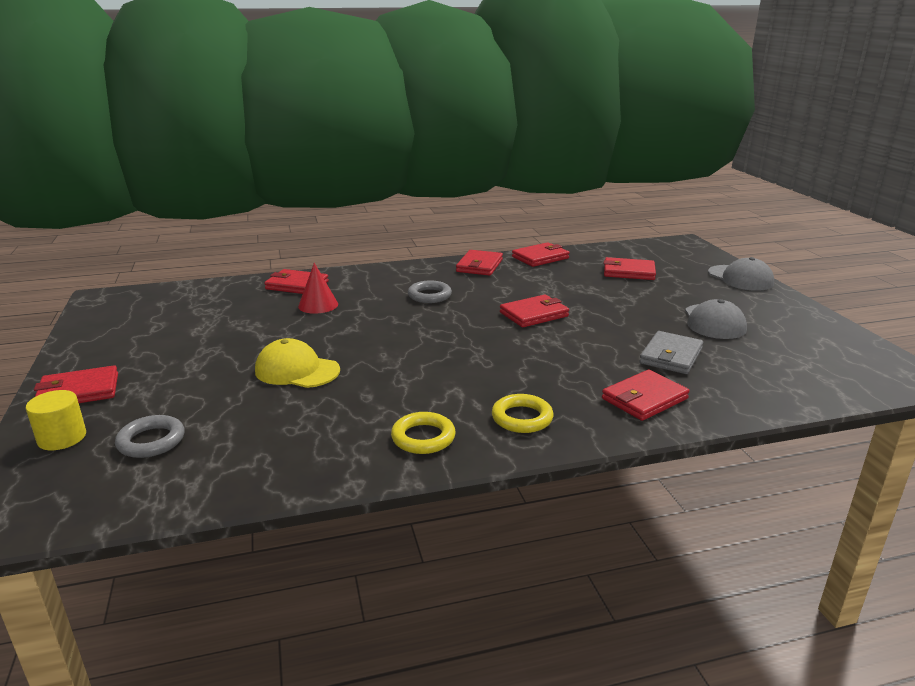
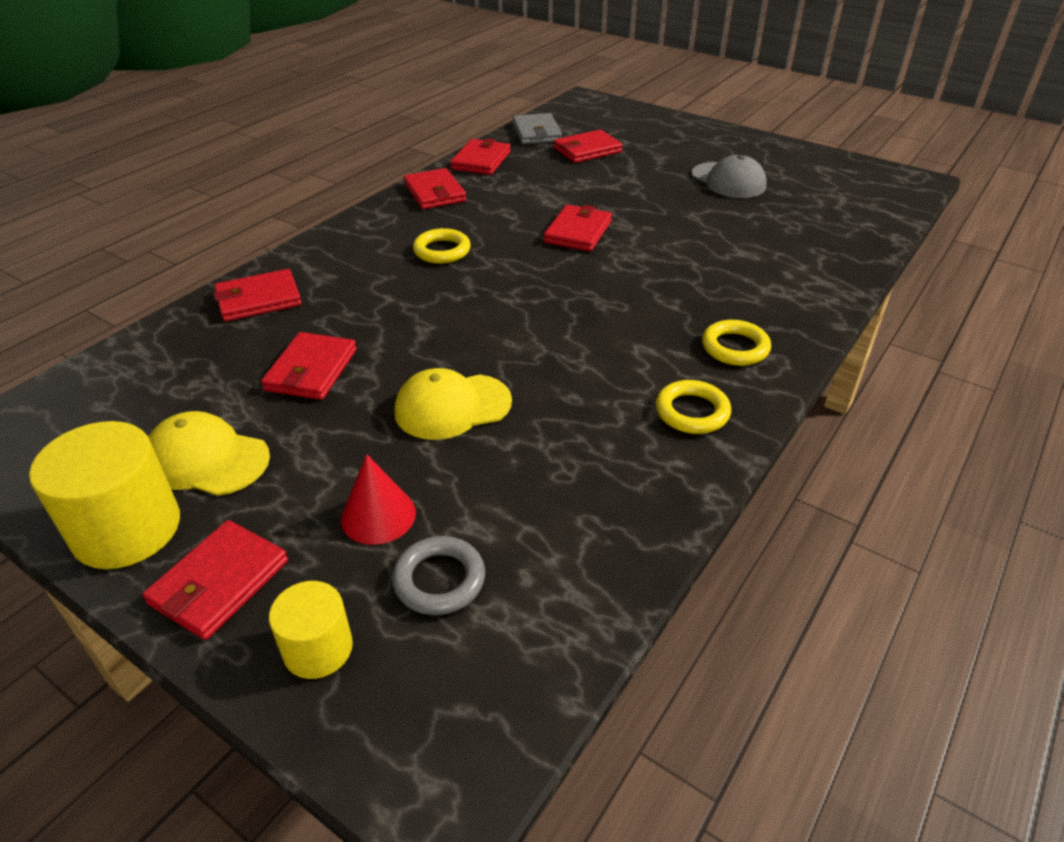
camera: 40 degrees left, 15 degrees up
red cone [298,263,338,314] -> red cone moved to [341,454,416,545]
grey ring [408,281,452,303] -> yellow ring [413,228,471,264]
red wallet [602,370,690,421] -> red wallet moved to [261,332,357,400]
grey wallet [639,331,703,374] -> grey wallet moved to [512,113,562,144]
grey cap [708,257,774,291] -> none
none -> yellow cylinder [29,421,180,569]
none -> yellow cap [149,411,270,496]

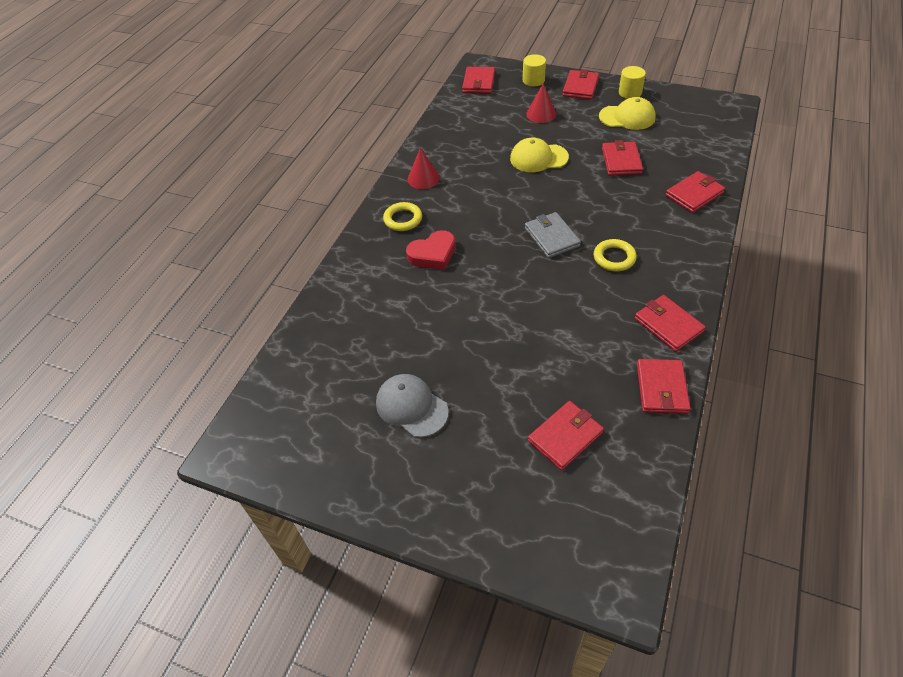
camera: 170 degrees right, 10 degrees up
yellow cylinder [29,421,180,569] -> yellow cylinder [619,66,646,99], size x0.58
grey ring [392,536,485,615] -> none
yellow cap [394,368,512,440] -> yellow cap turned 150 degrees counterclockwise [510,138,569,172]
grey wallet [512,113,562,144] -> grey wallet moved to [525,212,581,258]
red wallet [544,205,612,251] -> red wallet moved to [462,67,495,94]
yellow ring [656,380,731,434] -> red cone [408,148,440,189]
none -> red heart [406,230,455,270]

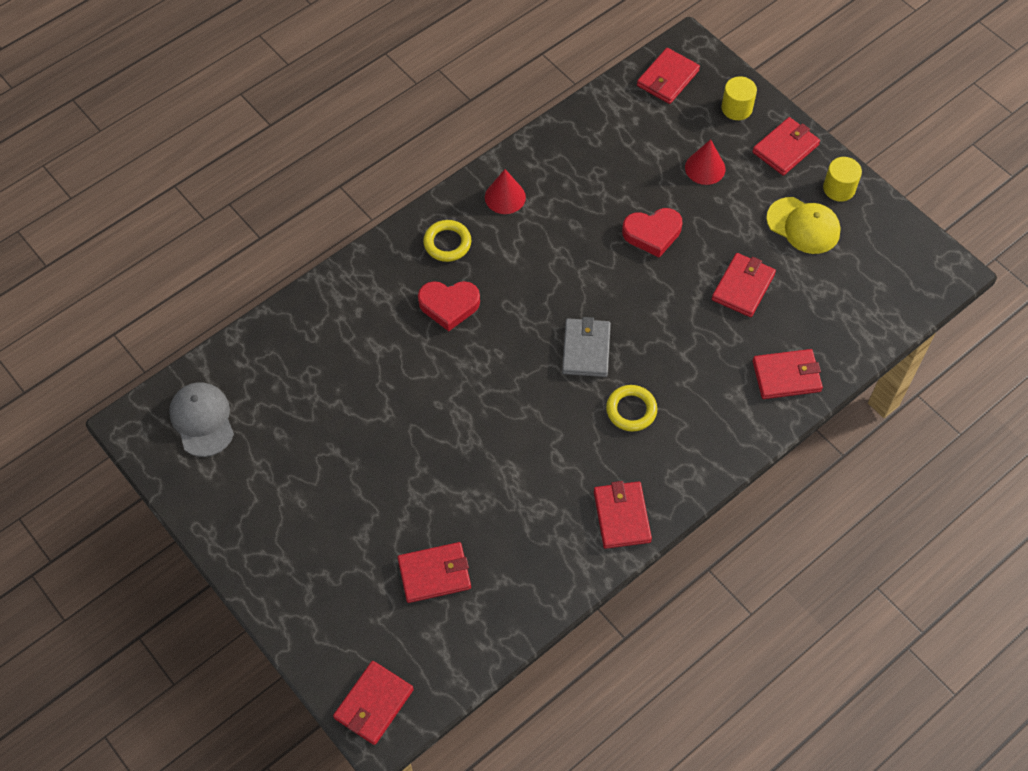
camera: 25 degrees right, 10 degrees up
grey cap [376,374,449,438] -> grey cap moved to [169,382,234,457]
yellow cap [510,138,569,172] -> red heart [622,208,682,258]
red wallet [637,359,691,414] -> red wallet moved to [333,661,414,745]

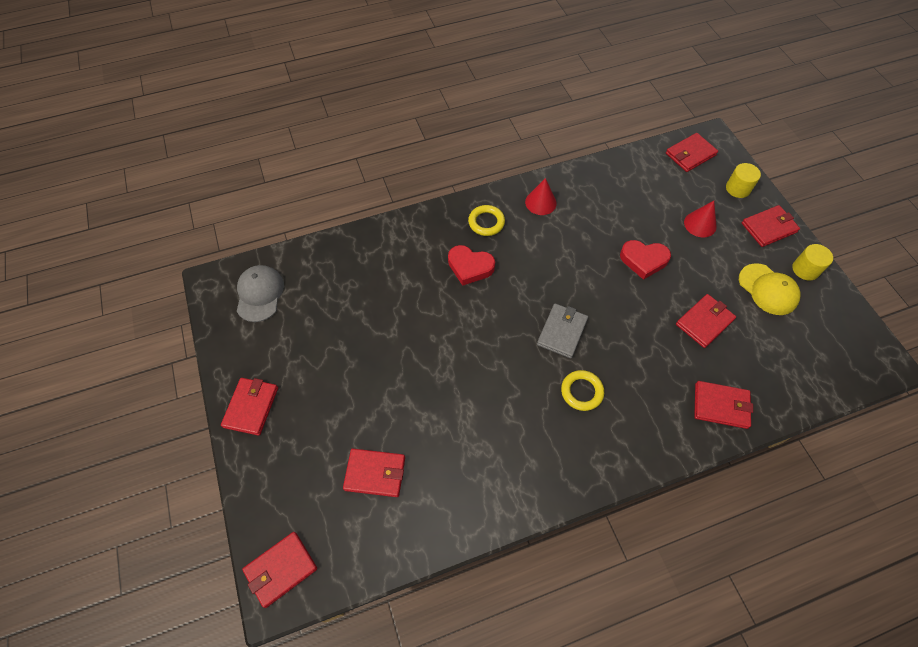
camera: 20 degrees right, 0 degrees up
red wallet [594,481,652,549] -> red wallet moved to [221,378,278,436]

